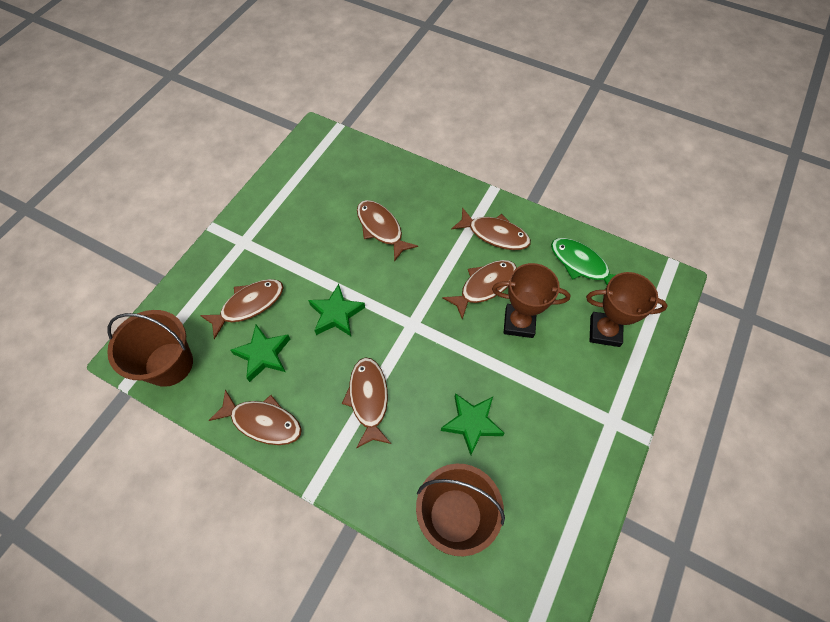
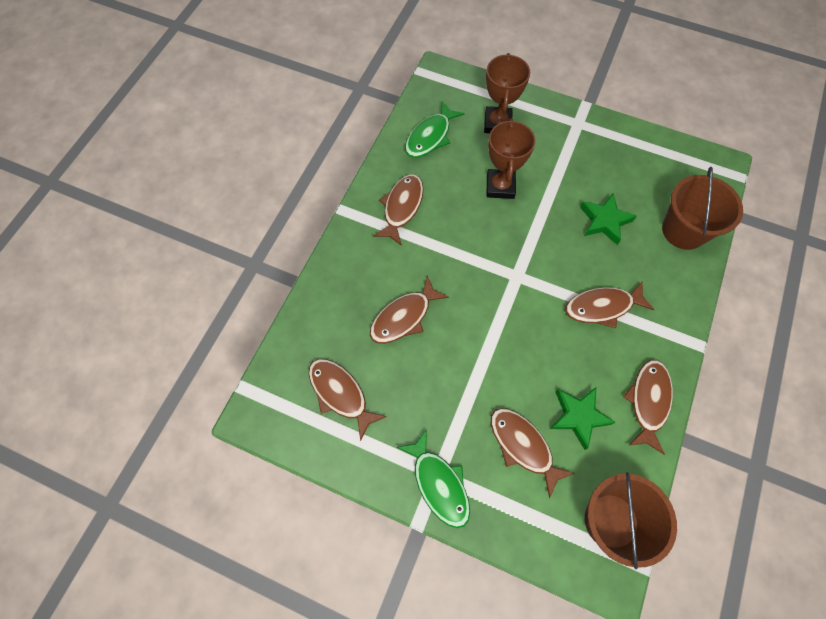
camera: 95 degrees left, 5 degrees up
green star [308,284,365,336] -> none
brown fish [442,260,517,320] -> brown fish moved to [309,359,387,441]
none -> green fish [397,429,470,528]

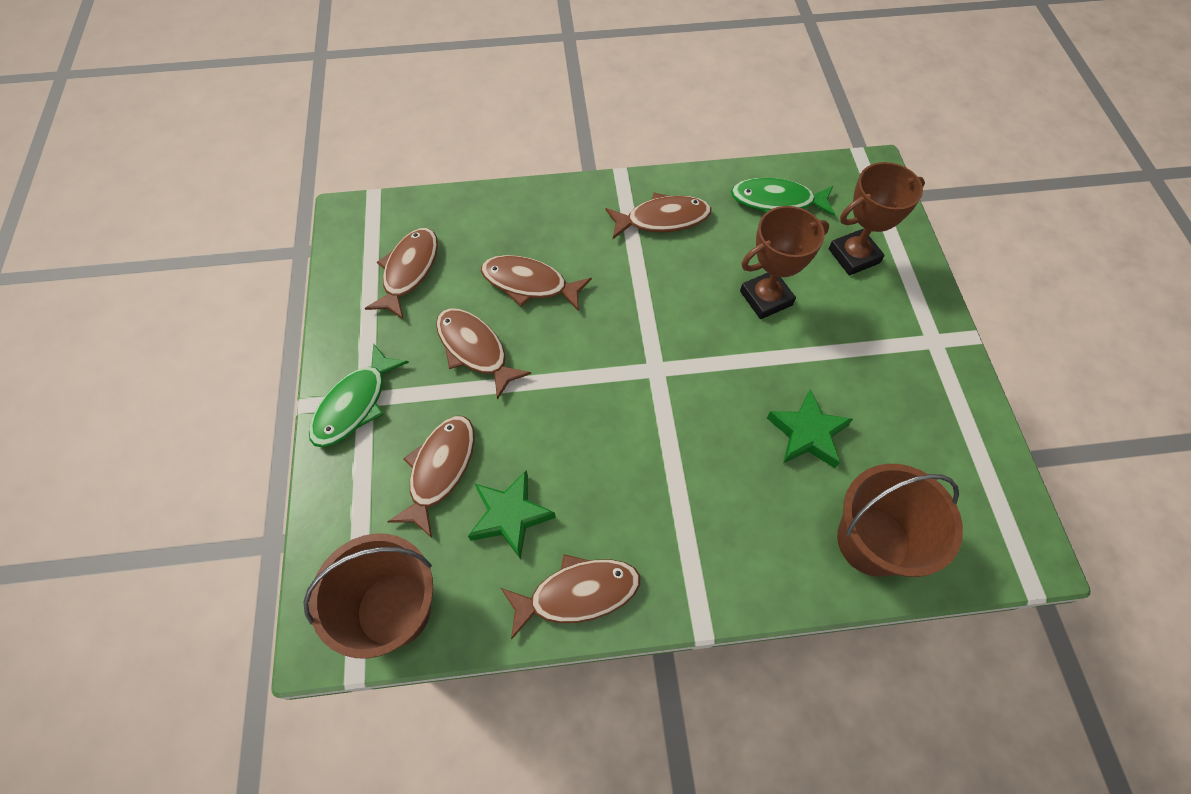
camera: 60 degrees right, 5 degrees down
brown fish [565,281,654,328] -> brown fish moved to [436,308,531,400]

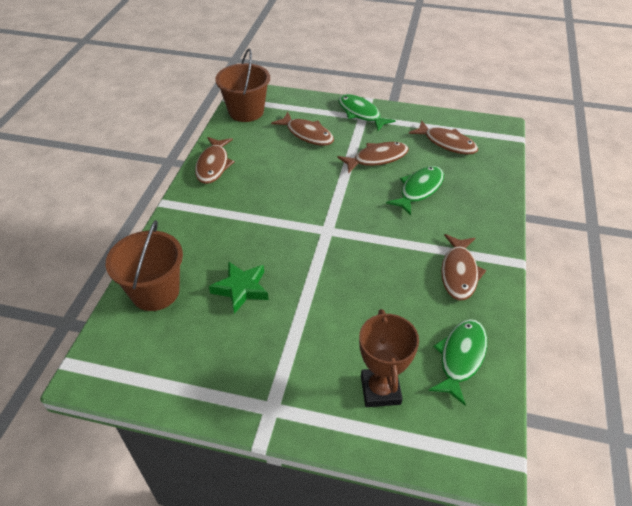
camera: 110 degrees right, 15 degrees down
green star [468,470,556,560] -> none
brown fish [481,255,592,312] -> green fish [386,166,444,216]
brown trophy [740,206,829,319] -> none

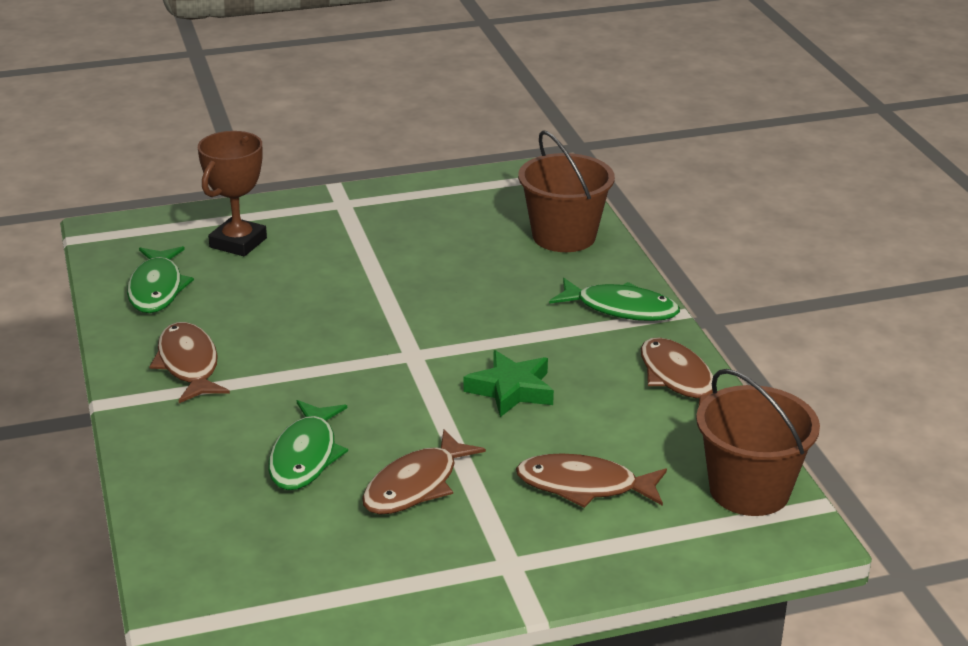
camera: 150 degrees right, 15 degrees down
green star [209,261,269,314] -> green star moved to [464,350,554,417]
green fish [338,94,396,131] -> green fish moved to [549,278,680,321]
brown trophy [359,309,419,407] -> brown trophy turned 60 degrees clockwise [198,131,267,256]
brown fish [409,121,478,155] -> none

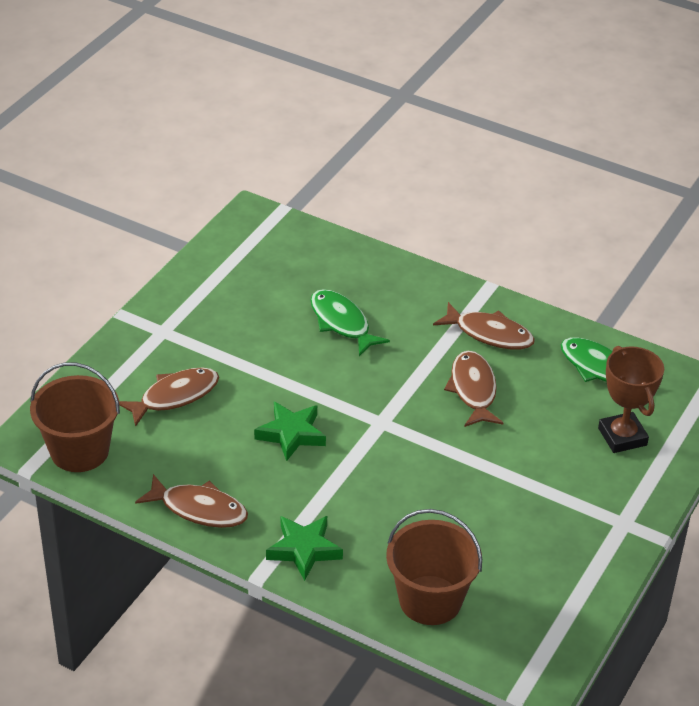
camera: 135 degrees right, 10 degrees up
brown fish [362,429,486,514] -> brown fish moved to [444,351,503,427]
green fish [549,278,680,321] -> green star [266,516,343,581]

